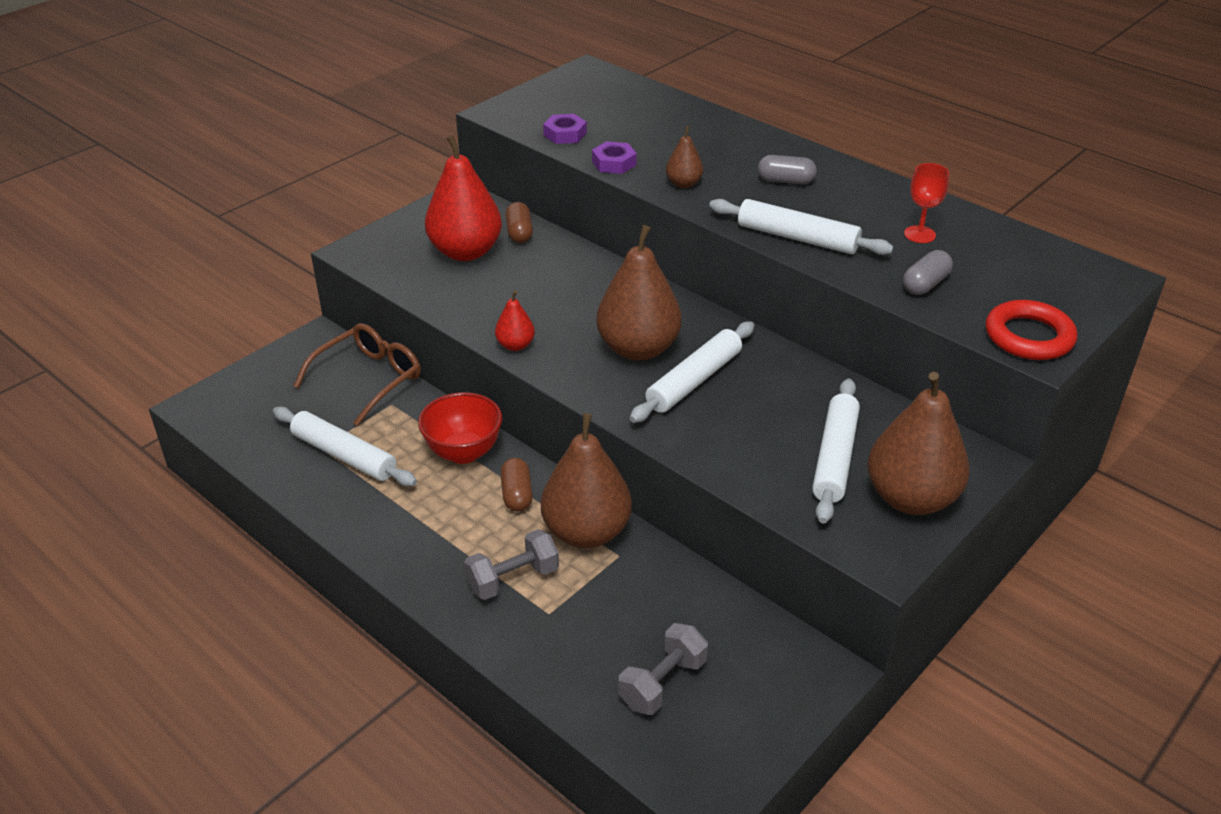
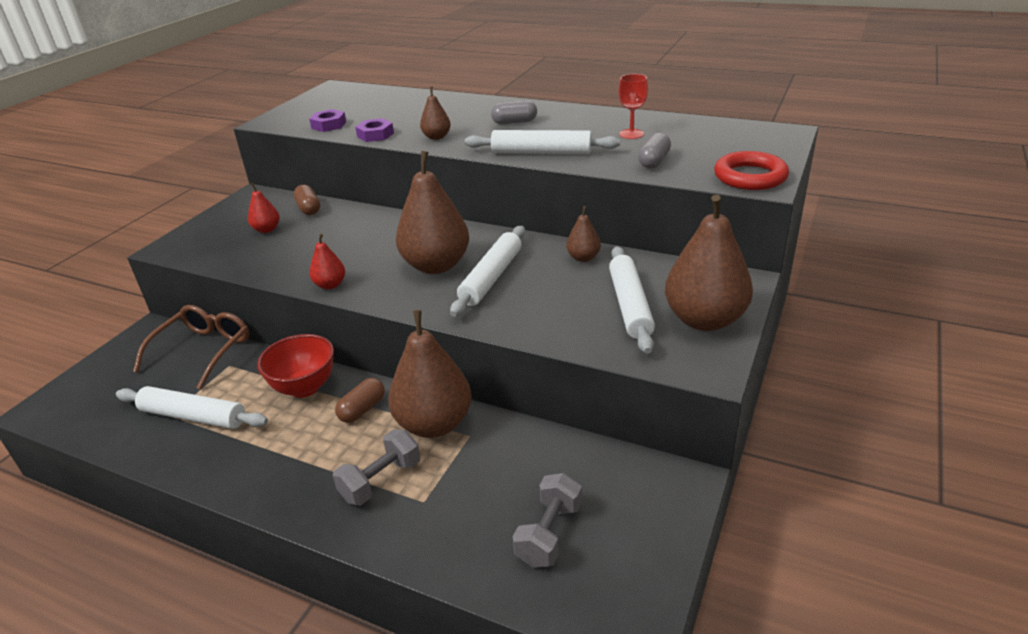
camera: 15 degrees left, 5 degrees down
red pear [425,135,502,261] -> red pear [248,183,280,233], size x0.47
brown capsule [500,458,533,511] -> brown capsule turned 60 degrees clockwise [335,378,385,423]
none -> brown pear [566,206,601,262]

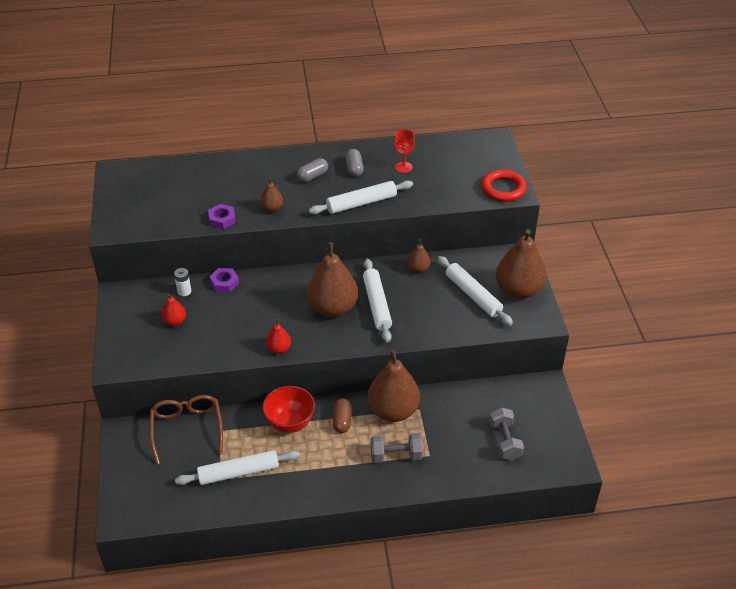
camera: 35 degrees left, 10 degrees up
brown capsule [294,185,320,215] -> white battery [174,268,191,296]
purple nut [309,109,346,132] -> purple nut moved to [209,268,239,292]
grey dumbbell [333,429,420,505] -> grey dumbbell turned 75 degrees clockwise [371,433,423,463]
grey capsule [638,132,671,168] -> grey capsule moved to [345,149,364,177]

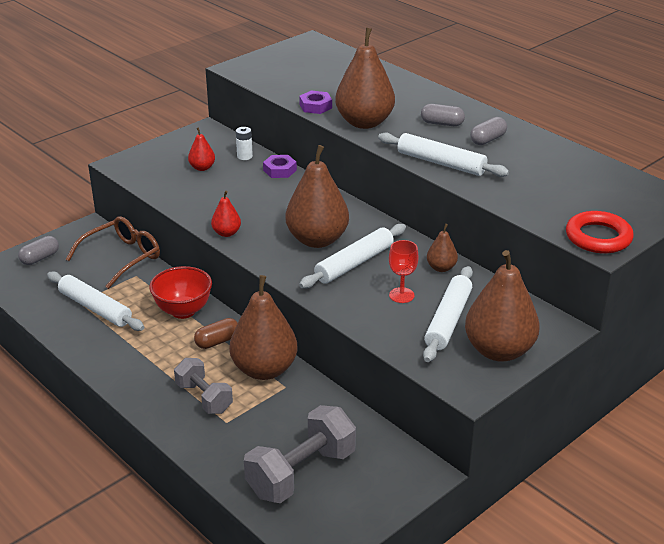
camera: 55 degrees right, 10 degrees down
brown pear [260,177,283,212] -> brown pear [335,28,395,129], size x2.12
red goblet [394,129,415,173] -> red goblet moved to [389,240,419,303]
grey dumbbell [489,407,524,461] -> grey dumbbell [244,405,356,503], size x1.58
none -> grey capsule [18,236,59,265]

